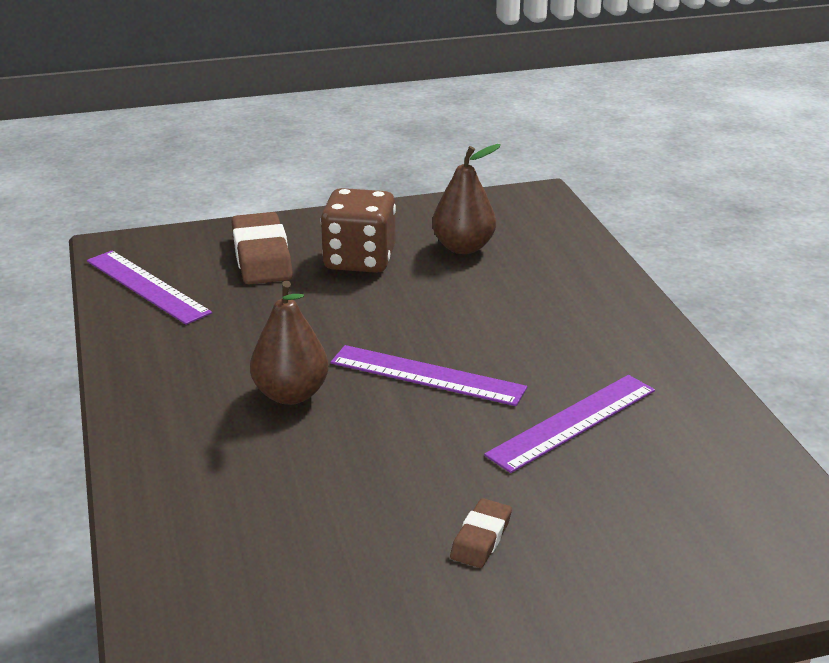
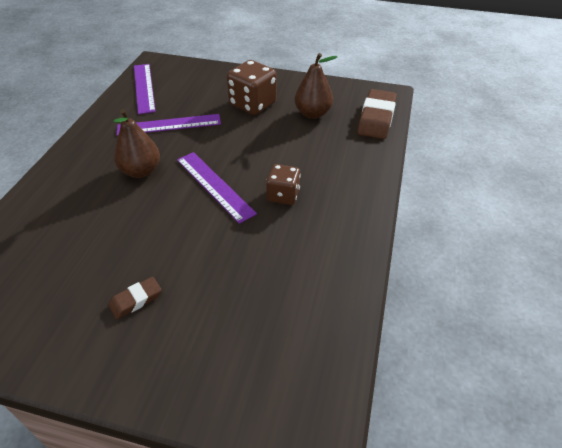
camera: 30 degrees right, 15 degrees up
brown eraser [231,212,293,284] -> brown eraser moved to [357,89,397,139]
purple ruler [484,375,655,473] -> purple ruler moved to [117,114,221,136]
none -> brown dice [266,164,301,205]

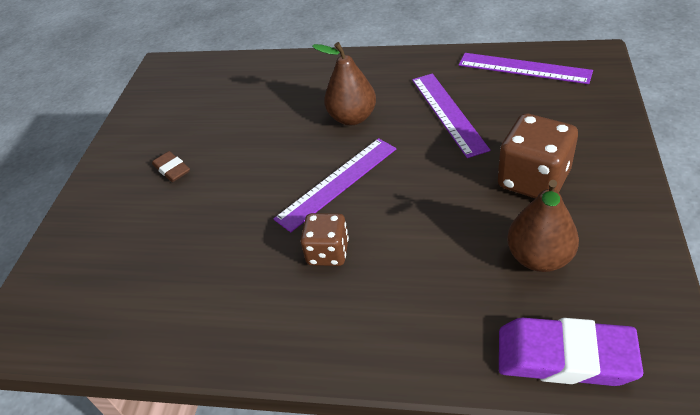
camera: 90 degrees right, 0 degrees up
purple ruler [134,64,156,114] -> purple ruler turned 45 degrees clockwise [459,53,593,84]
brown eraser [357,89,397,139] -> purple eraser [499,318,643,386]

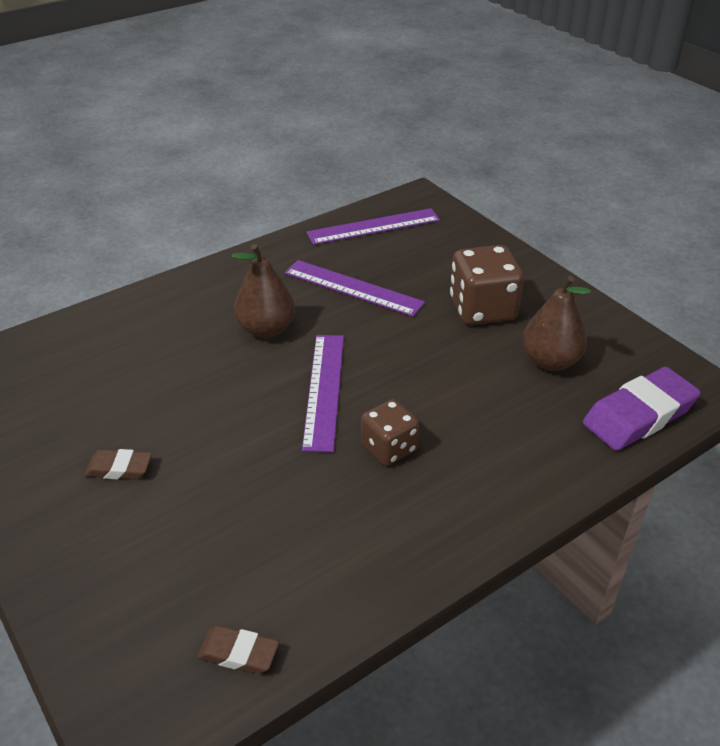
camera: 50 degrees left, 5 degrees down
none -> brown eraser [197,625,279,674]

